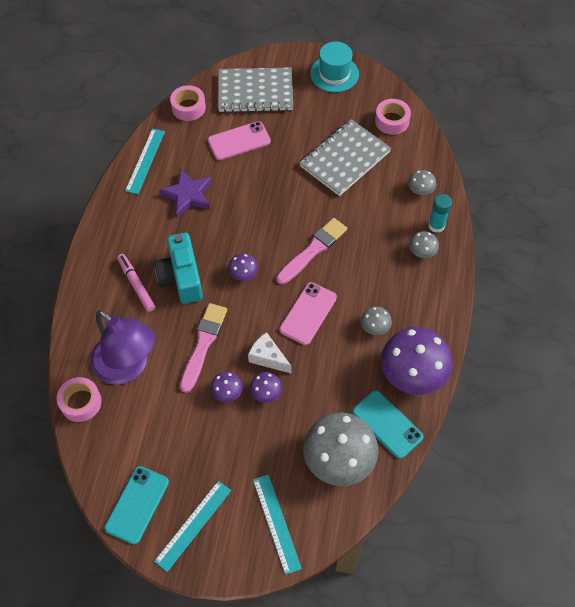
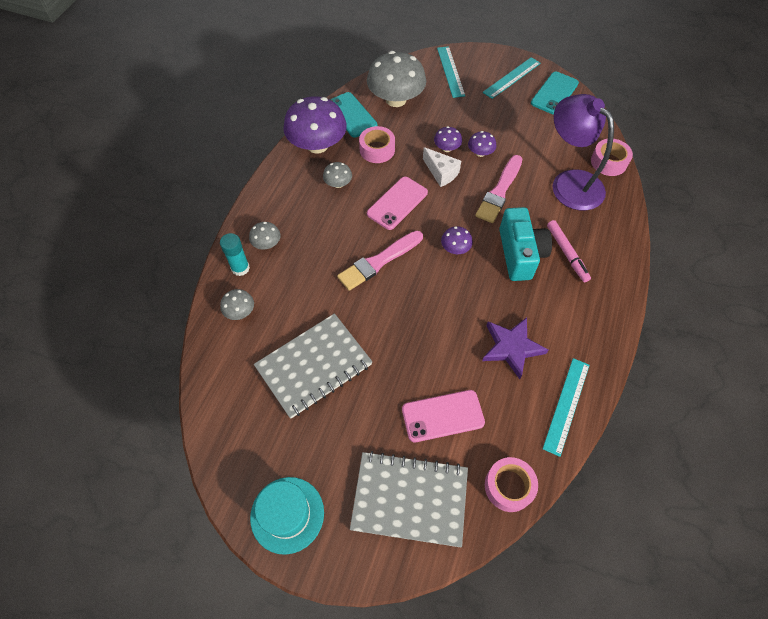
camera: 170 degrees left, 0 degrees up
pink tape [375,99,411,135] -> pink tape moved to [359,126,395,163]

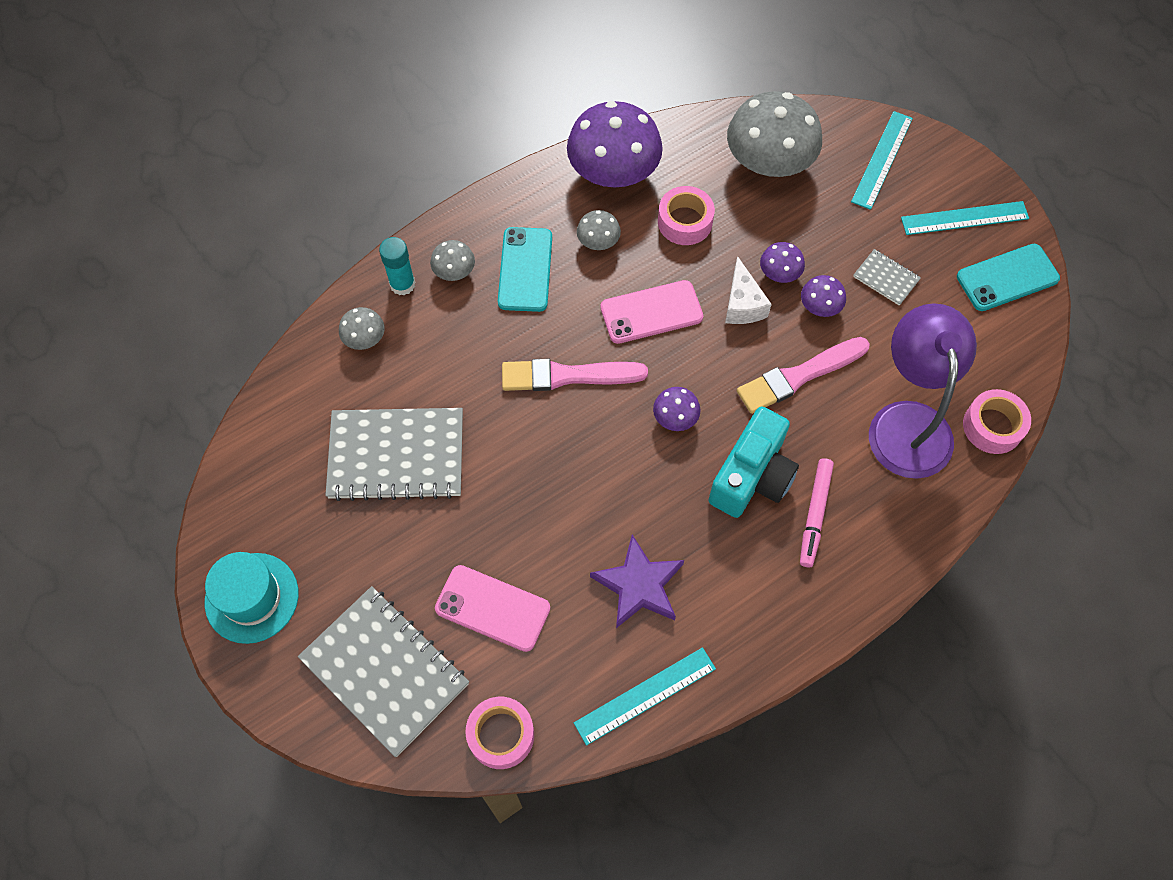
camera: 35 degrees right, 5 degrees up
turquoise phone [330,92,377,137] -> turquoise phone moved to [498,227,552,312]
none -> grey notebook [853,249,921,306]

